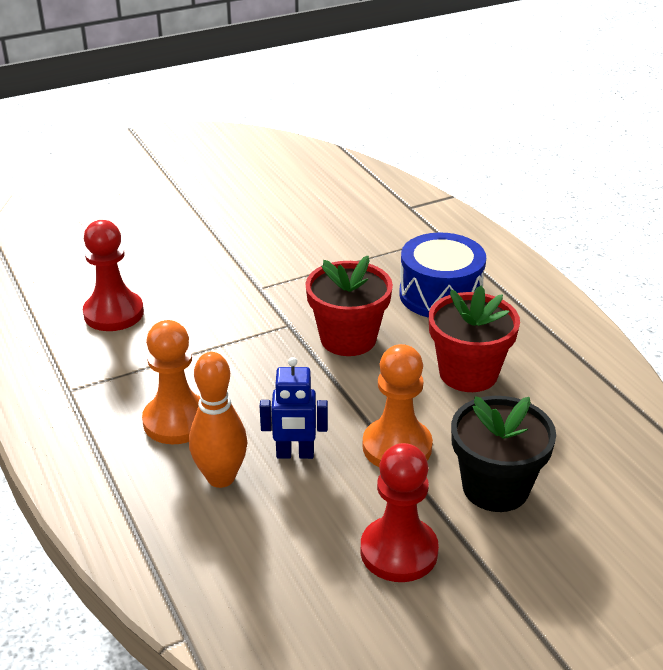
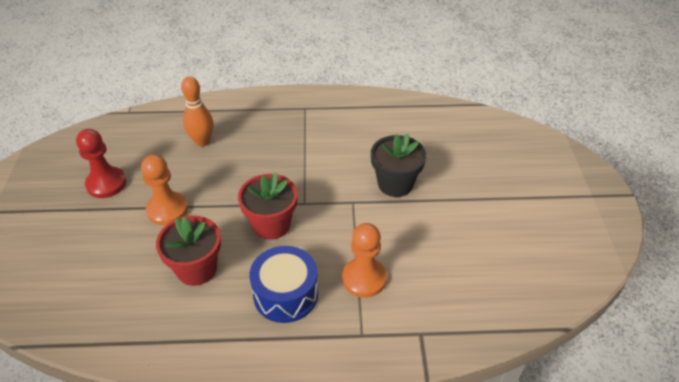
camera: 115 degrees right, 10 degrees up
red pawn [83,220,144,331] -> none
orange pawn [142,320,200,444] -> orange pawn moved to [342,223,387,298]
blue robot [260,357,328,459] -> none
black flower pot [451,396,556,512] -> black flower pot moved to [371,134,426,197]

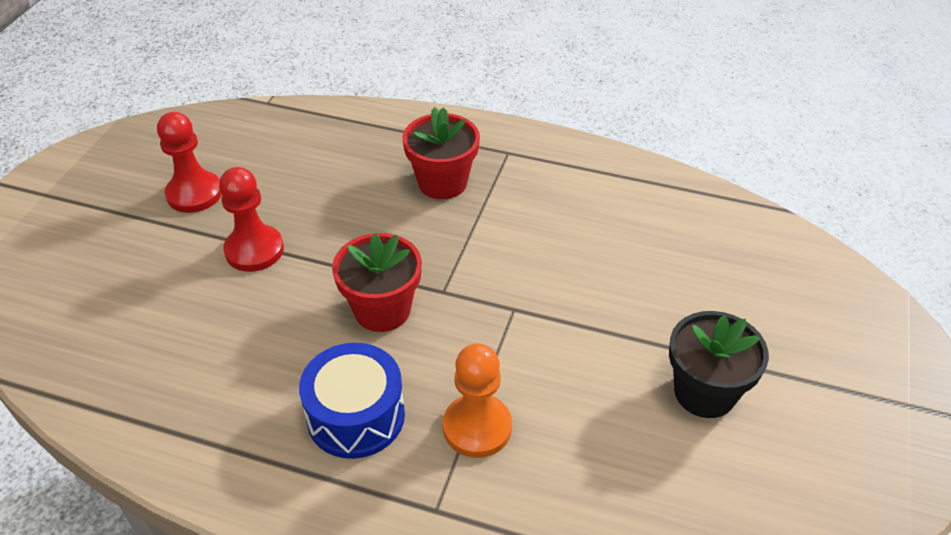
camera: 20 degrees right, 0 degrees up
orange pawn [141,154,188,225] -> red pawn [219,167,284,272]
red flower pot [156,215,221,286] -> red flower pot moved to [402,107,480,199]
orange bowling pin [181,76,214,147] -> none
black flower pot [371,134,426,197] -> black flower pot moved to [669,311,769,418]

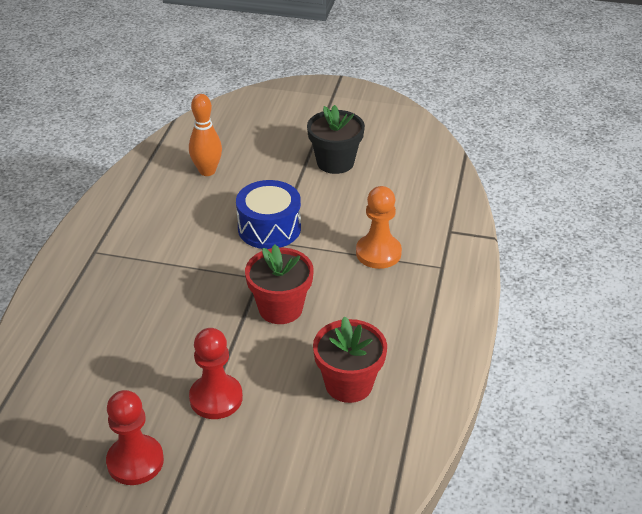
camera: 95 degrees left, 5 degrees down
blue drum [299,343,405,459] -> blue drum moved to [236,180,301,249]
red flower pot [402,107,480,199] -> red flower pot moved to [313,316,387,403]
none -> orange bowling pin [189,94,222,176]

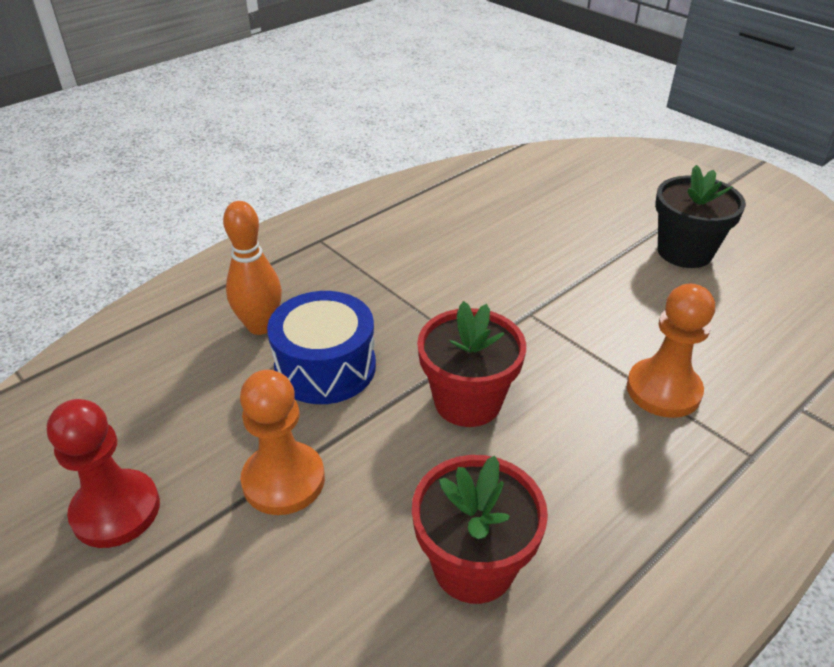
camera: 35 degrees right, 0 degrees up
orange bowling pin [189,94,222,176] -> orange bowling pin moved to [223,201,282,335]
red pawn [189,328,243,419] -> orange pawn [240,370,325,515]
blue drum [236,180,301,249] -> blue drum moved to [267,291,376,404]

